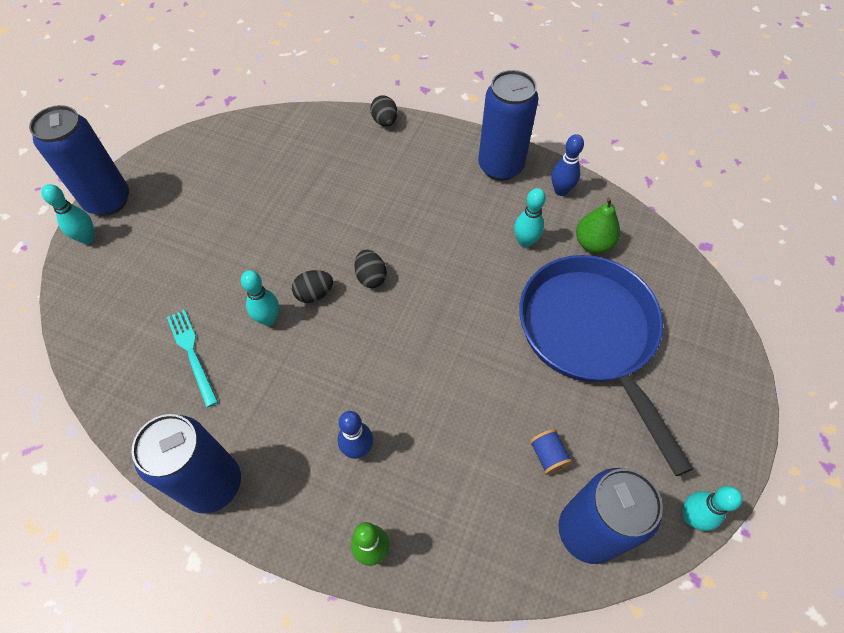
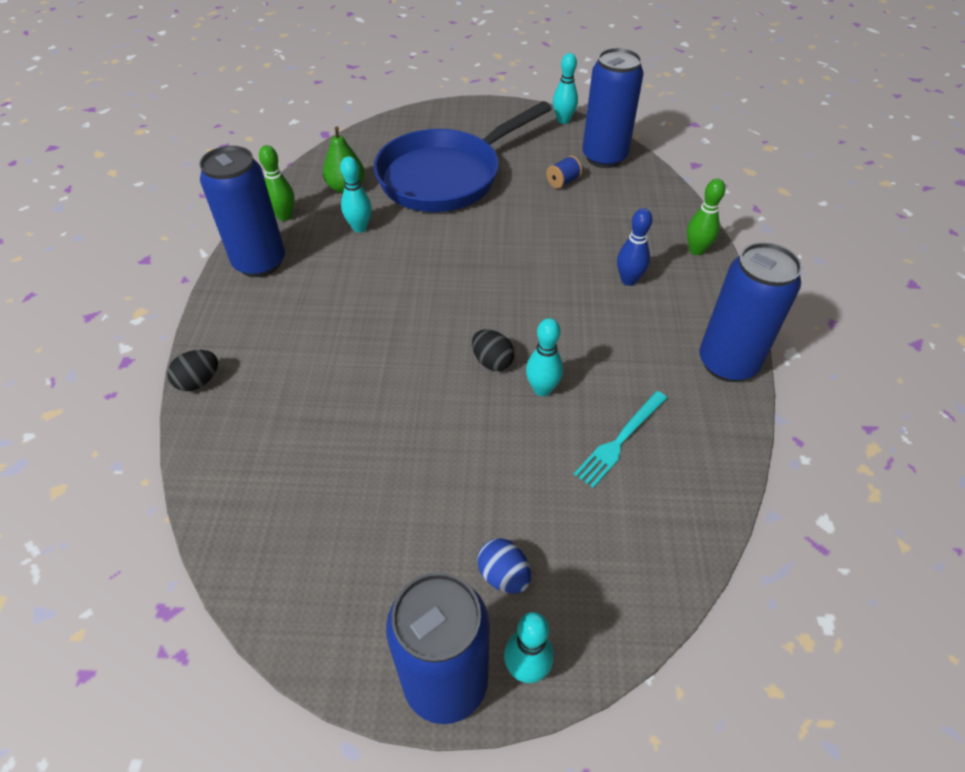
camera: 110 degrees left, 10 degrees down
black egg [354,250,387,288] -> none
blue bowling pin [552,134,584,196] -> green bowling pin [259,145,295,221]
none -> blue egg [477,538,531,593]

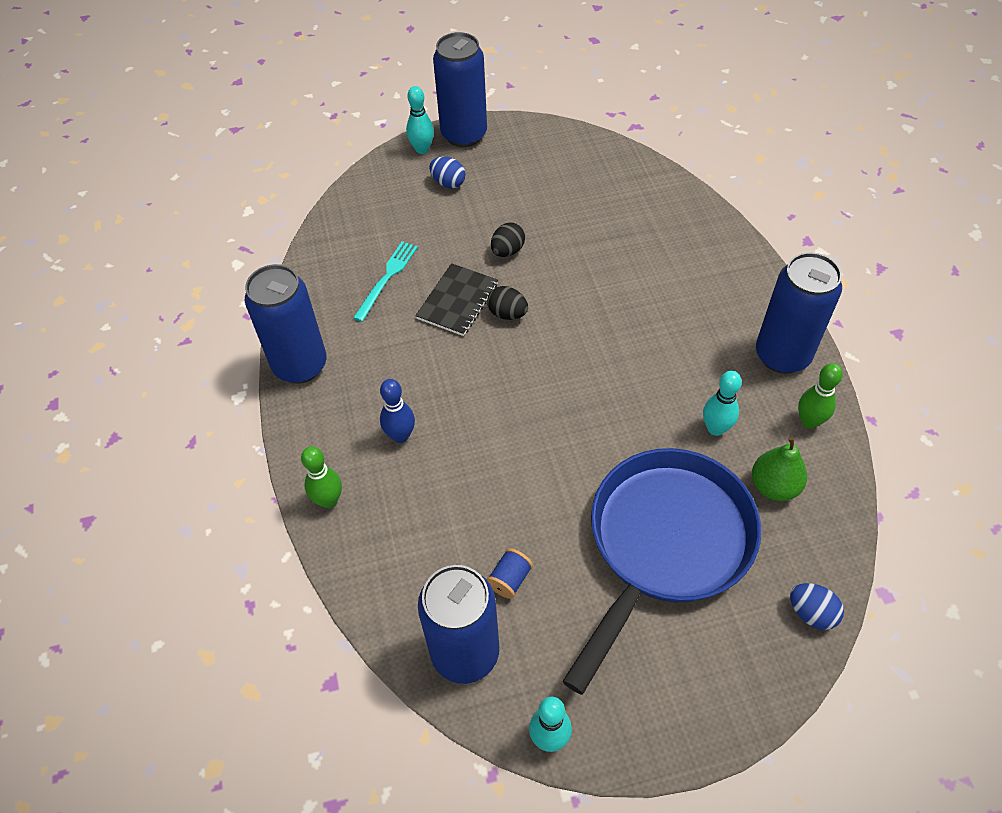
camera: 165 degrees right, 5 degrees up
black egg [167,350,218,391] -> black egg moved to [491,222,525,257]
turquoise bowling pin [526,318,563,396] -> black notebook [415,263,498,336]
none -> blue egg [790,583,844,630]

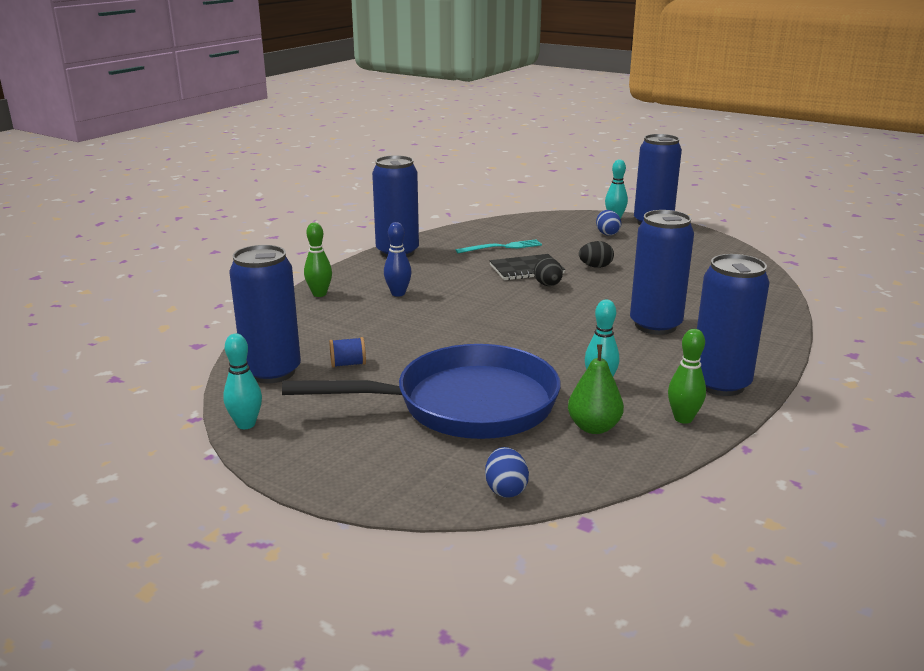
camera: 45 degrees right, 30 degrees down
none -> blue can [630,210,694,335]

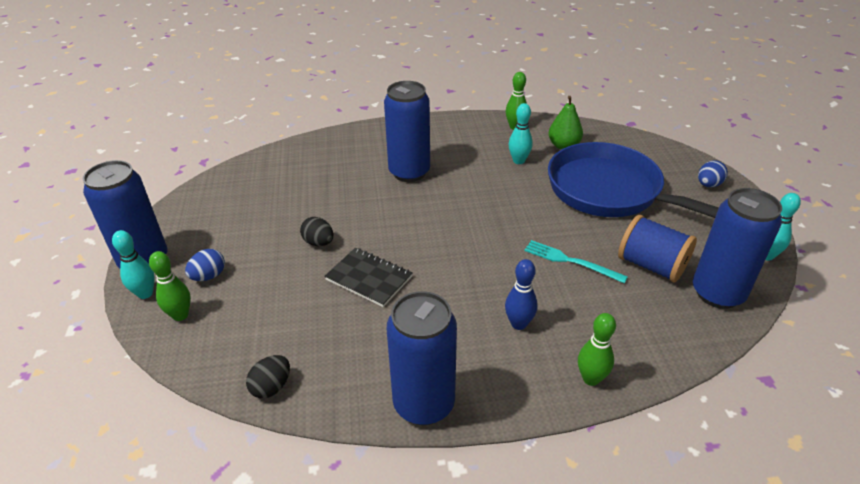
camera: 130 degrees left, 15 degrees up
blue spool [329,337,366,368] -> blue spool [618,215,697,282], size x1.97
turquoise fork [456,239,542,253] -> turquoise fork moved to [524,240,628,283]
blue egg [485,447,529,498] -> blue egg moved to [698,160,728,187]
black egg [534,258,563,286] -> black egg moved to [246,355,290,398]
blue can [697,254,770,396] -> none
none -> green bowling pin [149,251,191,321]

